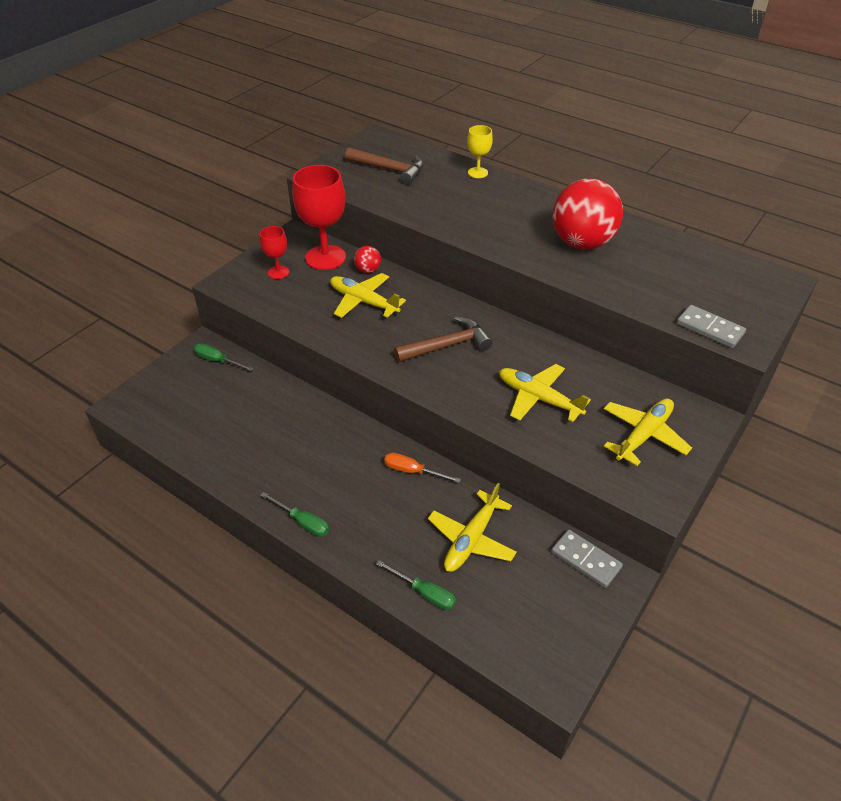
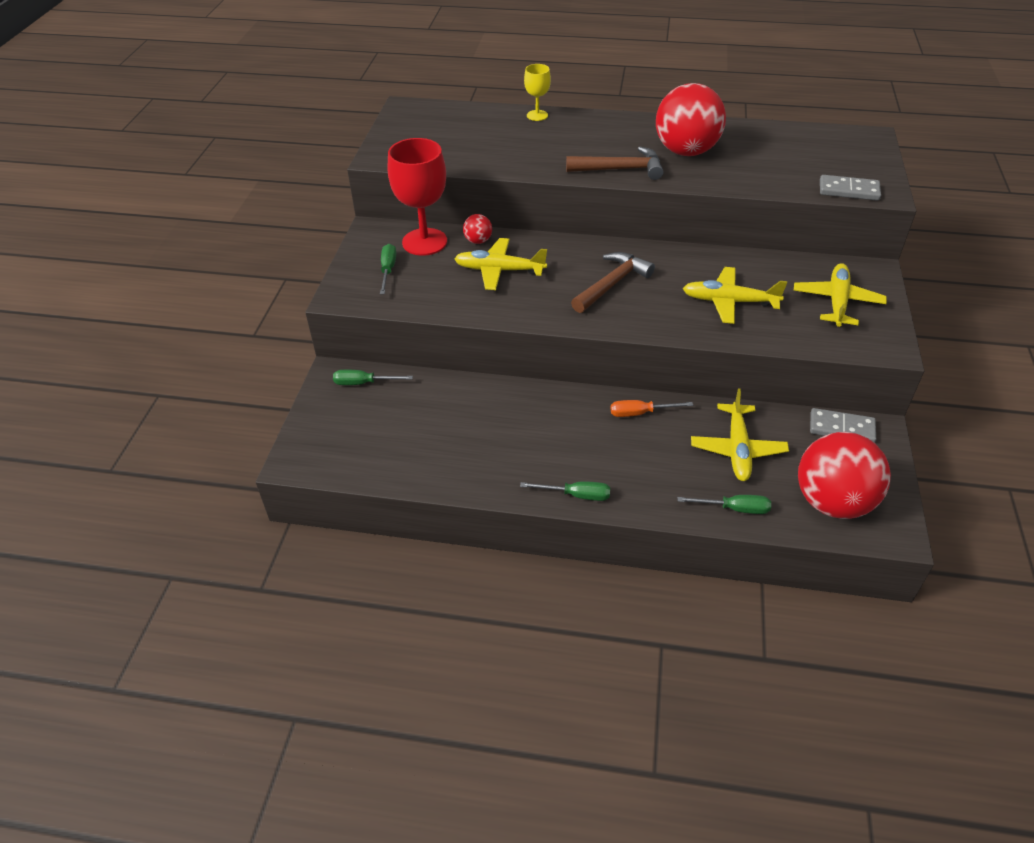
camera: 25 degrees left, 0 degrees up
red goblet [260,226,289,279] -> green screwdriver [380,244,396,294]
brown hammer [345,147,424,185] -> brown hammer moved to [566,147,664,180]
none -> red ball [798,432,891,519]

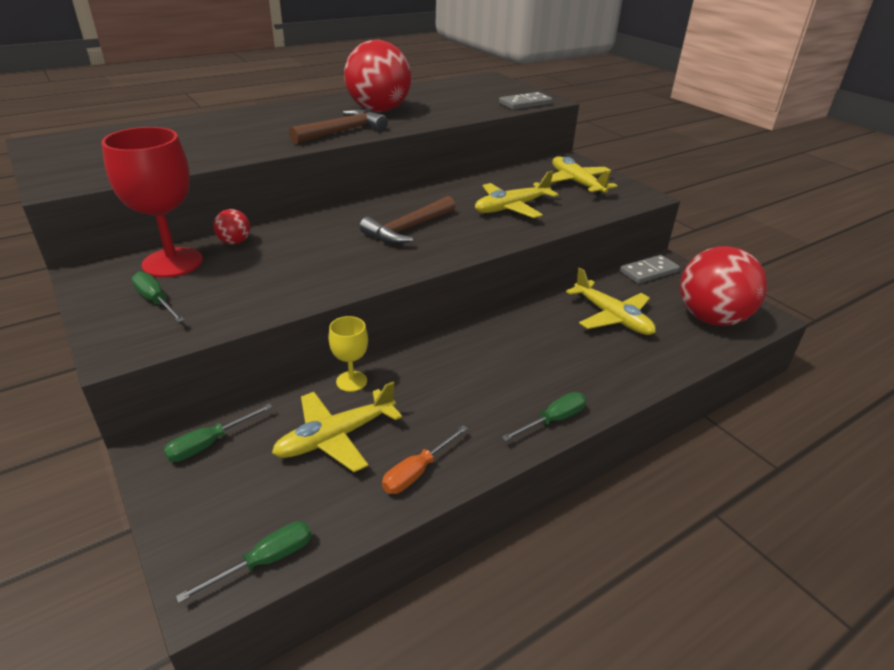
camera: 45 degrees left, 10 degrees down
yellow plane [454,238,547,290] -> yellow plane moved to [272,382,402,472]
yellow goblet [524,64,551,121] -> yellow goblet moved to [329,316,368,392]
brown hammer [571,252,655,313] -> brown hammer turned 135 degrees counterclockwise [360,196,455,244]
orange screwdriver [611,400,693,417] -> orange screwdriver moved to [382,425,468,494]
green screwdriver [677,495,771,514] -> green screwdriver moved to [176,521,312,603]

